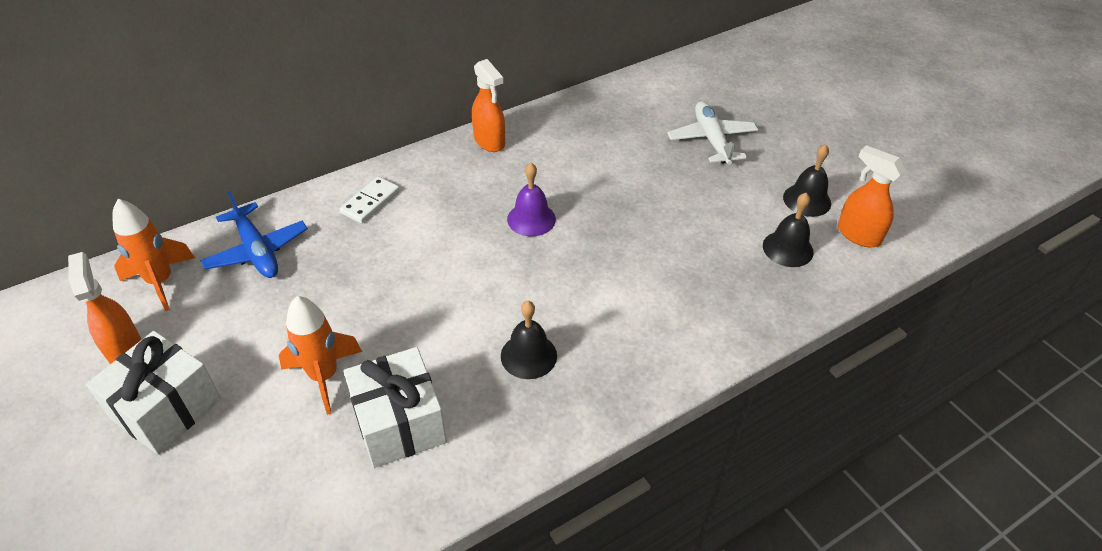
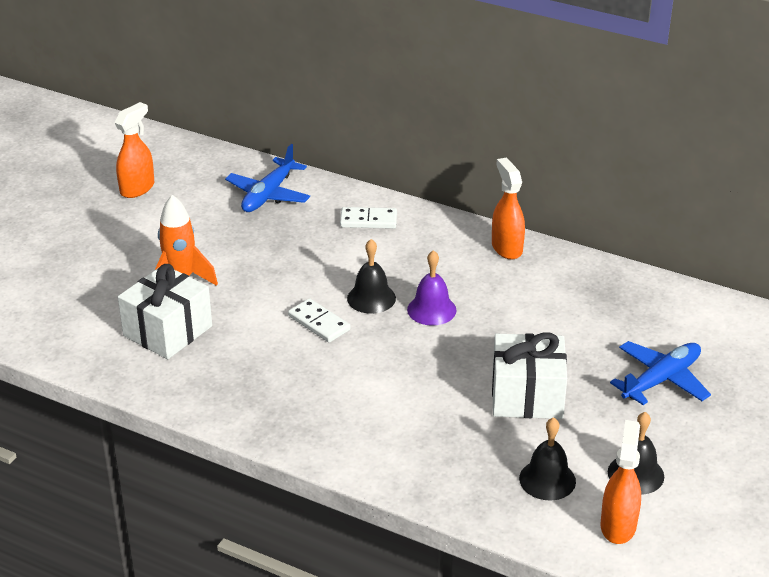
camera: 60 degrees right, 10 degrees down
white gift [86,331,221,455] -> white gift moved to [492,332,567,419]
orange rocket [112,199,195,311] -> none
orange spray bottle [472,59,505,152] -> orange spray bottle turned 135 degrees clockwise [492,158,525,260]
black bell [501,301,557,379] -> black bell moved to [347,239,396,314]
white plane [667,101,758,165] -> blue plane [610,341,711,405]
none -> white domino [288,298,350,342]

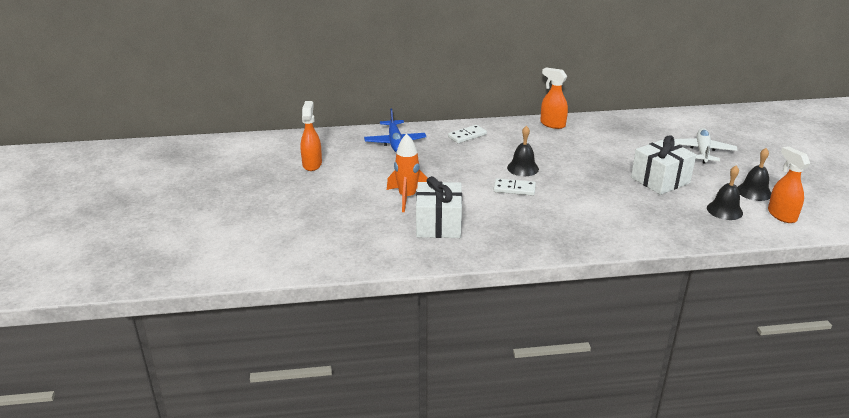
camera: 35 degrees left, 5 degrees down
purple bell [407,250,456,326] -> none
blue plane [610,341,711,405] -> white plane [674,128,737,164]

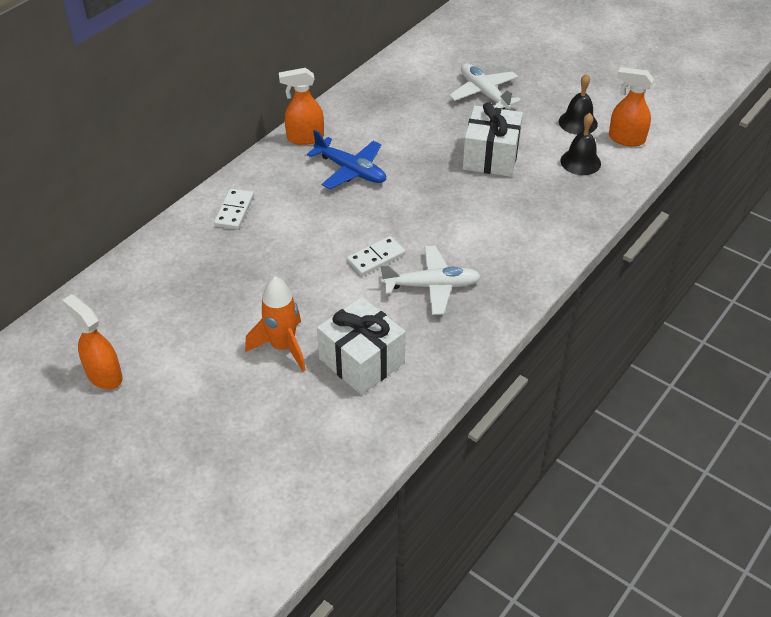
camera: 45 degrees left, 15 degrees up
blue plane [364,109,426,152] -> blue plane moved to [307,130,386,189]
black bell [507,126,539,176] -> none
none -> white plane [380,246,481,315]

